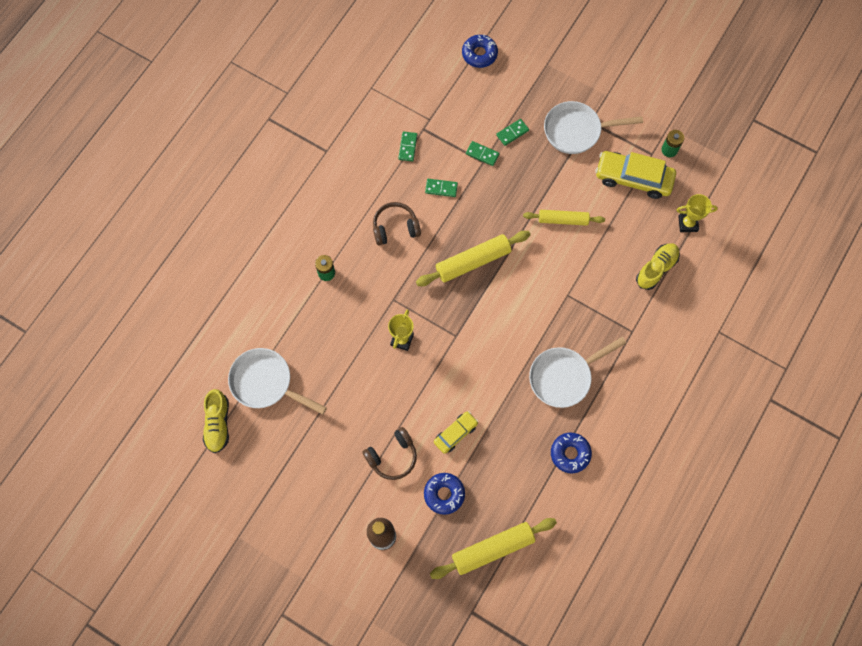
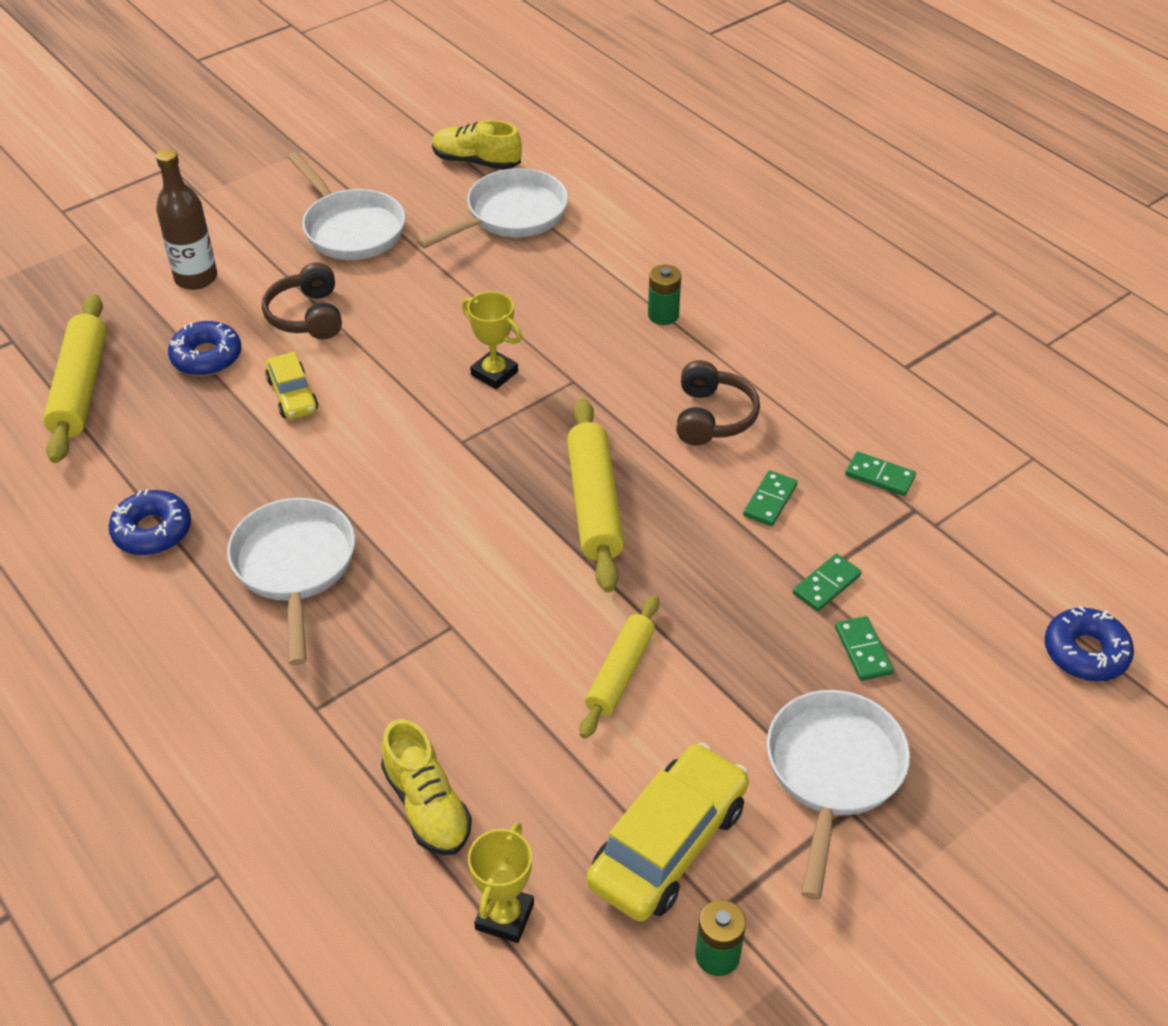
camera: 110 degrees right, 25 degrees down
none -> white pan [288,152,405,260]

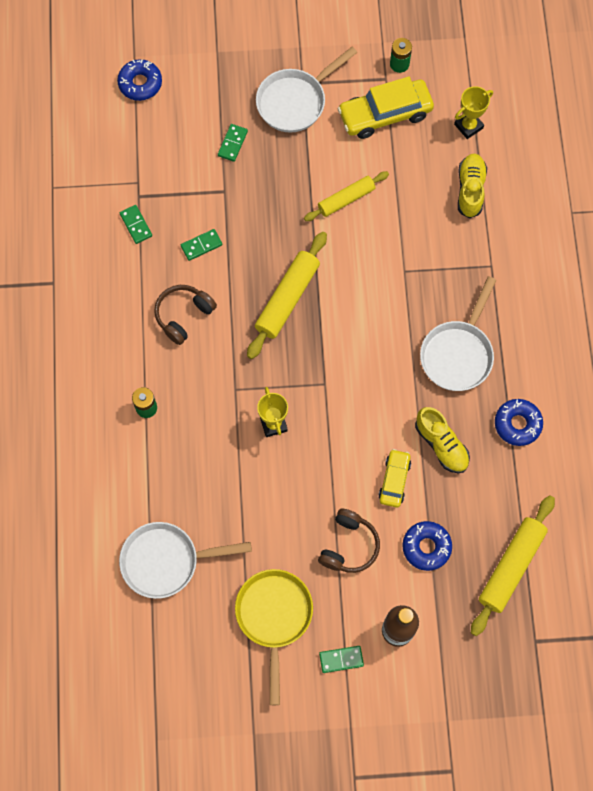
camera: 145 degrees left, 25 degrees up
white pan [288,152,405,260] -> yellow pan [235,569,313,705]
yellow shoe [432,120,522,170] -> yellow shoe moved to [415,407,470,473]
green domino [793,554,861,611] -> green domino moved to [319,646,364,673]

